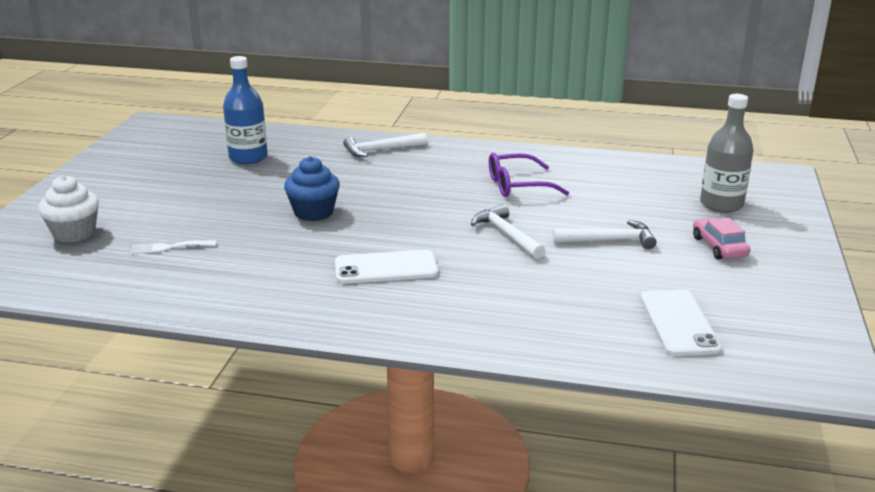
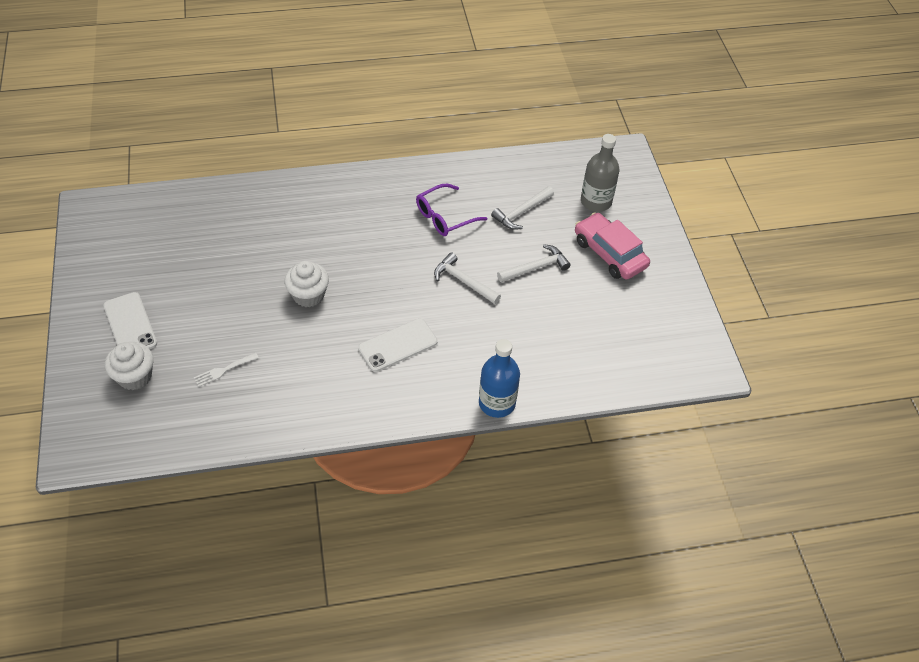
camera: 25 degrees left, 25 degrees up
blue bottle [223,56,268,164] -> blue bottle moved to [479,339,520,418]
blue cupcake [284,156,340,221] -> white cupcake [284,261,329,307]
white hammer [343,133,427,157] -> white hammer moved to [491,186,554,230]
white phone [640,290,722,356] -> white phone moved to [104,292,157,349]
pink car [693,217,750,259] -> pink car [575,212,650,280], size x1.64

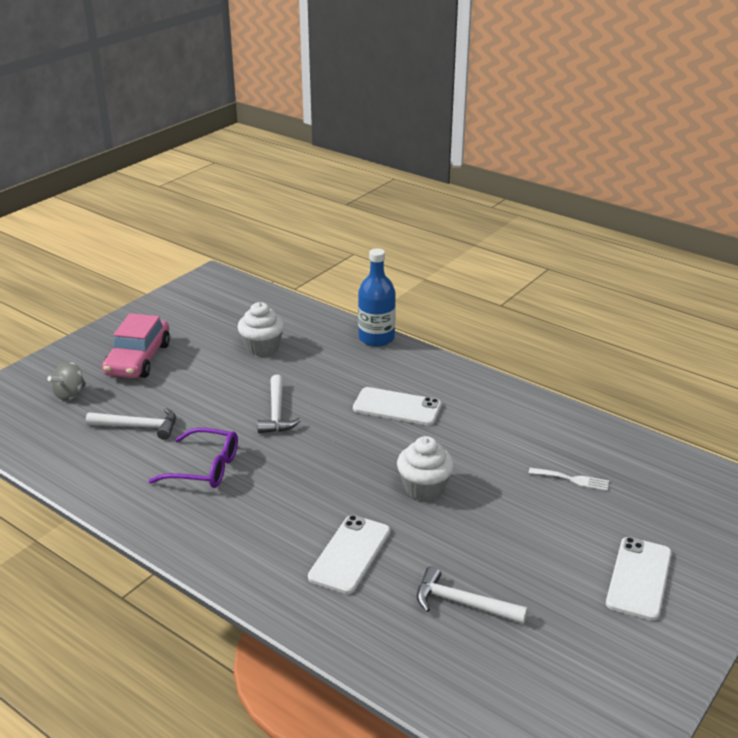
camera: 130 degrees left, 20 degrees down
white cupcake [105,342,154,390] -> white cupcake moved to [238,302,284,356]
white hammer [497,244,571,282] -> white hammer moved to [417,566,528,624]
grey bottle [581,134,620,212] -> grey spinning top [47,362,86,401]
none -> white phone [308,515,390,594]

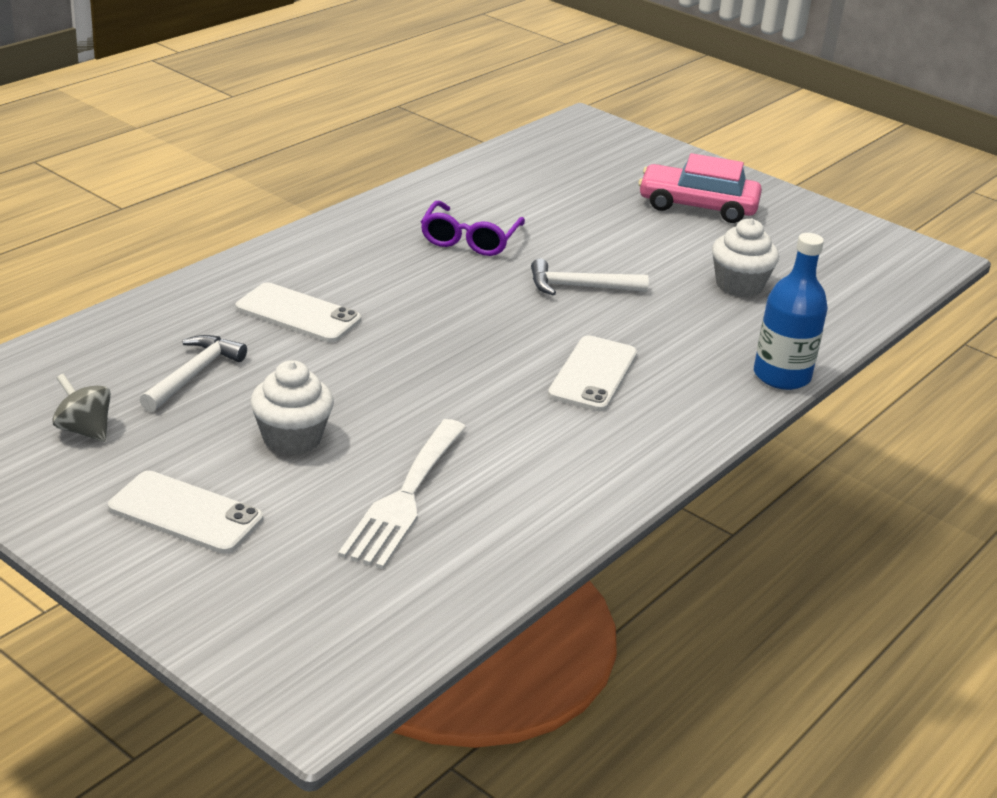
camera: 90 degrees right, 0 degrees up
grey spinning top [47,362,86,401] -> grey spinning top moved to [52,374,111,442]
white hammer [86,408,176,440] -> none
white cupcake [397,436,454,501] -> white cupcake moved to [250,360,334,455]
white fork [529,468,609,491] -> white fork [338,419,467,569], size x2.04

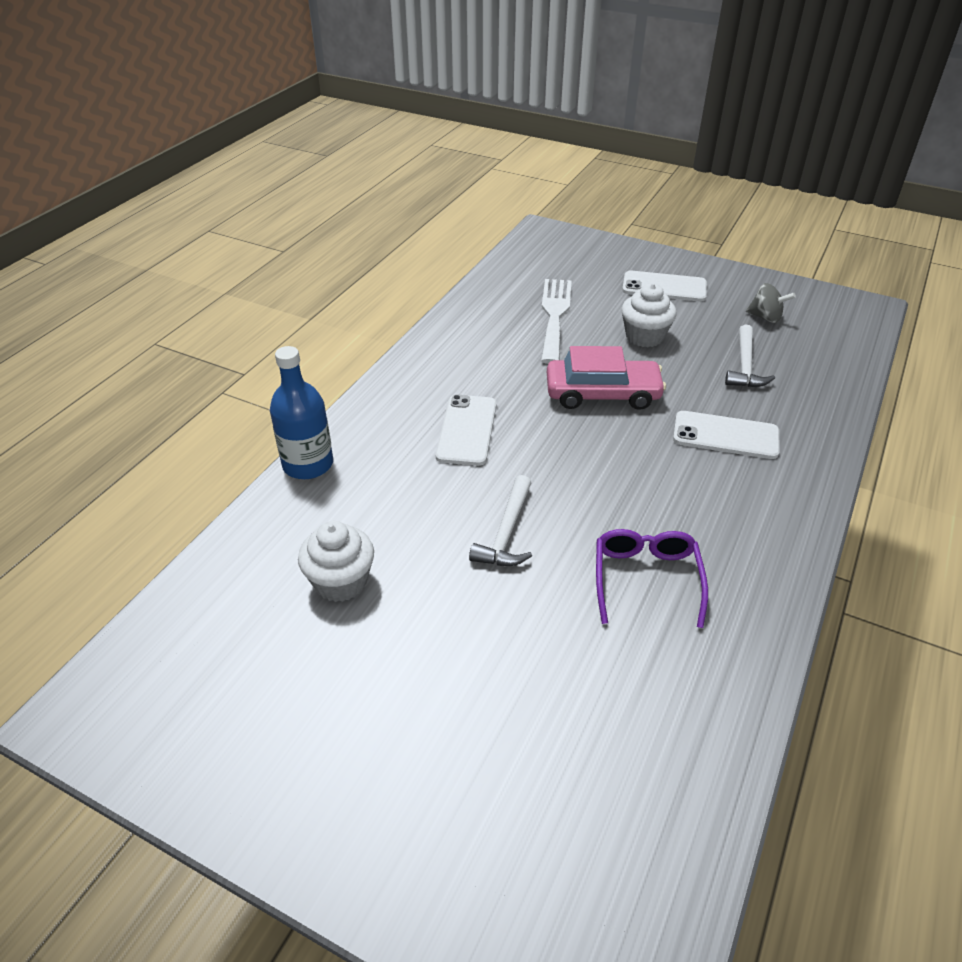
camera: 170 degrees right, 10 degrees up
white hammer [531,259,649,296] -> white hammer turned 120 degrees clockwise [469,475,532,566]
pink car [639,153,762,223] -> pink car moved to [547,346,666,410]

